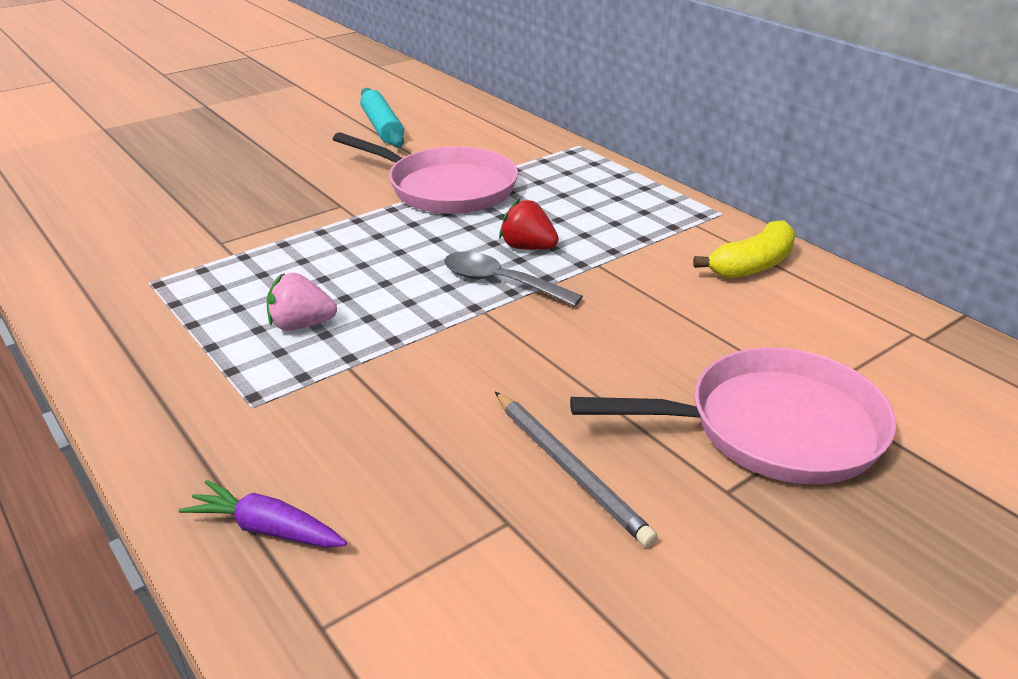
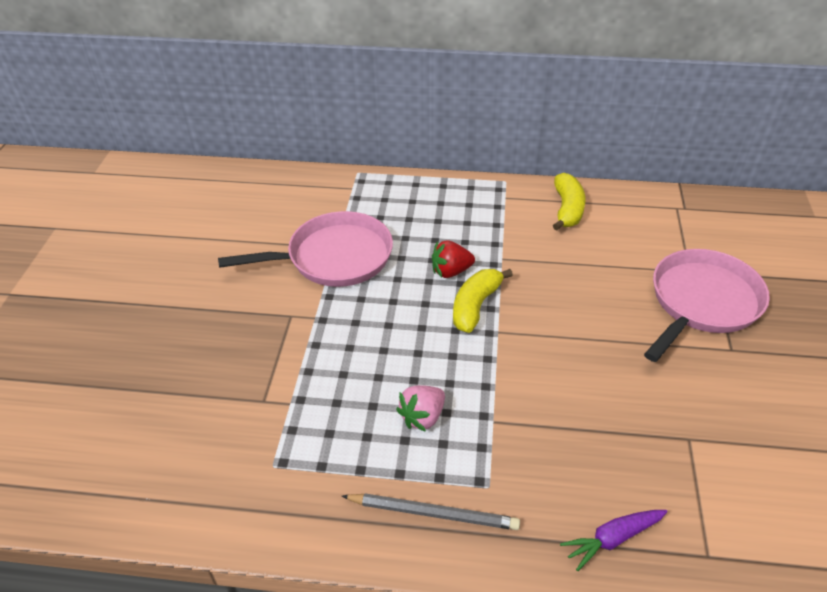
camera: 45 degrees left, 10 degrees up
turquoise rolling pin [360,88,404,148] -> none
grey spoon [444,251,583,307] -> yellow banana [453,269,513,333]
grey pencil [495,392,657,547] -> grey pencil moved to [342,493,520,530]

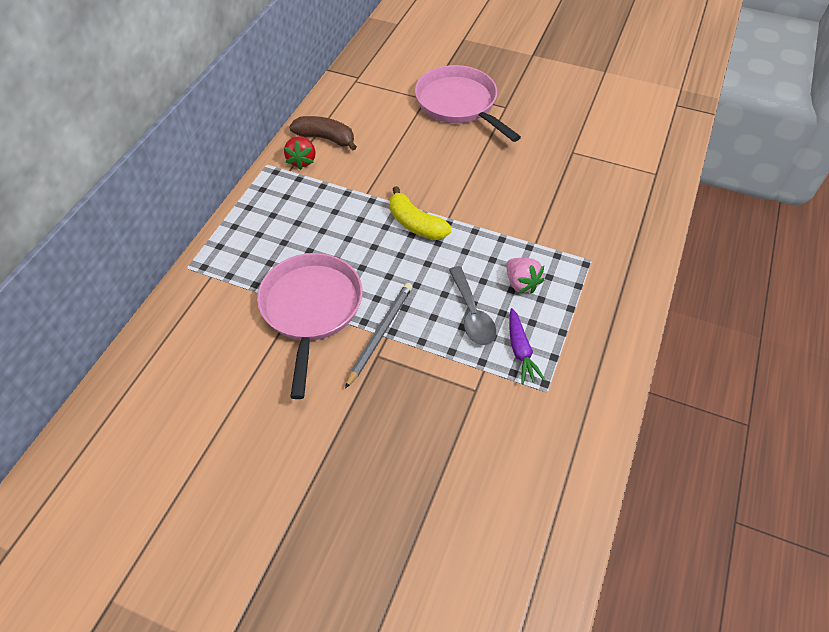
camera: 75 degrees left, 10 degrees up
grey pencil [342,493,520,530] -> grey pencil moved to [345,283,413,389]
red strawberry [432,240,475,278] -> red strawberry moved to [284,136,316,170]
yellow banana [553,173,586,230] -> brown banana [289,116,357,151]
purple carrot [560,510,667,571] -> purple carrot moved to [509,308,545,384]
none -> grey spoon [449,266,496,345]

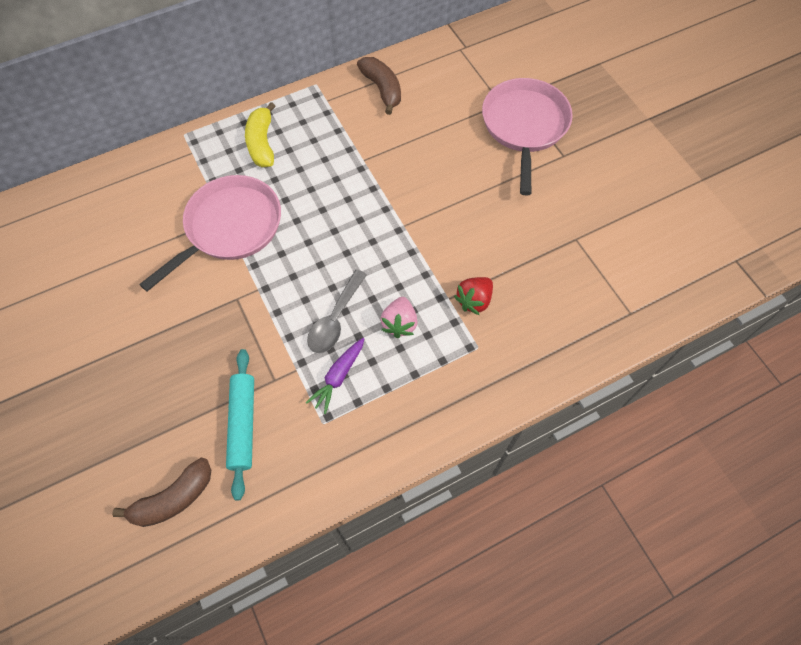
camera: 40 degrees right, 10 degrees up
red strawberry [284,136,316,170] -> red strawberry moved to [454,277,493,315]
grey pencil [345,283,413,389] -> none
yellow banana [390,186,451,240] -> yellow banana moved to [245,102,275,167]
none -> brown banana [112,458,211,527]
none -> turquoise rolling pin [226,349,254,500]

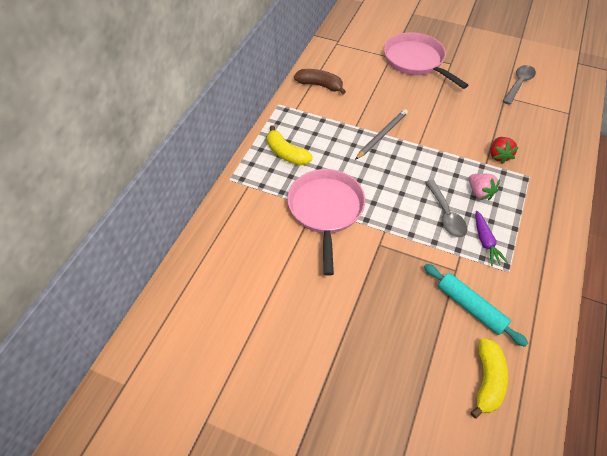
camera: 40 degrees left, 10 degrees down
brown banana [112,458,211,527] -> yellow banana [470,338,508,419]
none -> grey pencil [355,109,408,160]
none -> grey spoon [503,65,536,105]

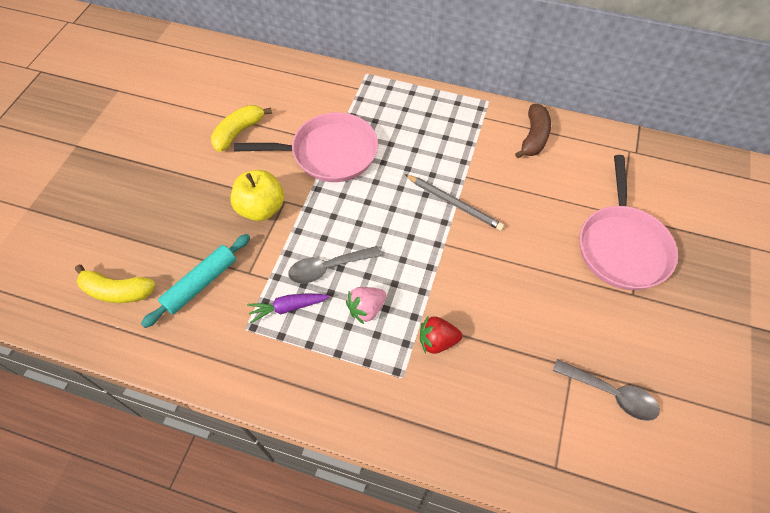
camera: 85 degrees right, 5 degrees up
yellow banana [267,125,313,165] -> yellow banana moved to [211,105,272,152]
pink pan [384,32,468,89] -> pink pan turned 135 degrees clockwise [580,155,678,290]
none -> yellow apple [230,170,284,221]

